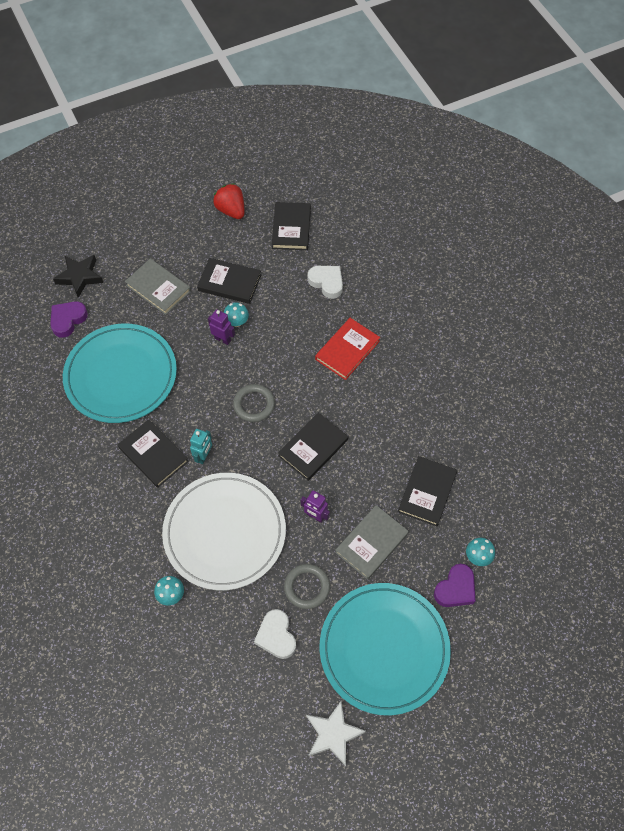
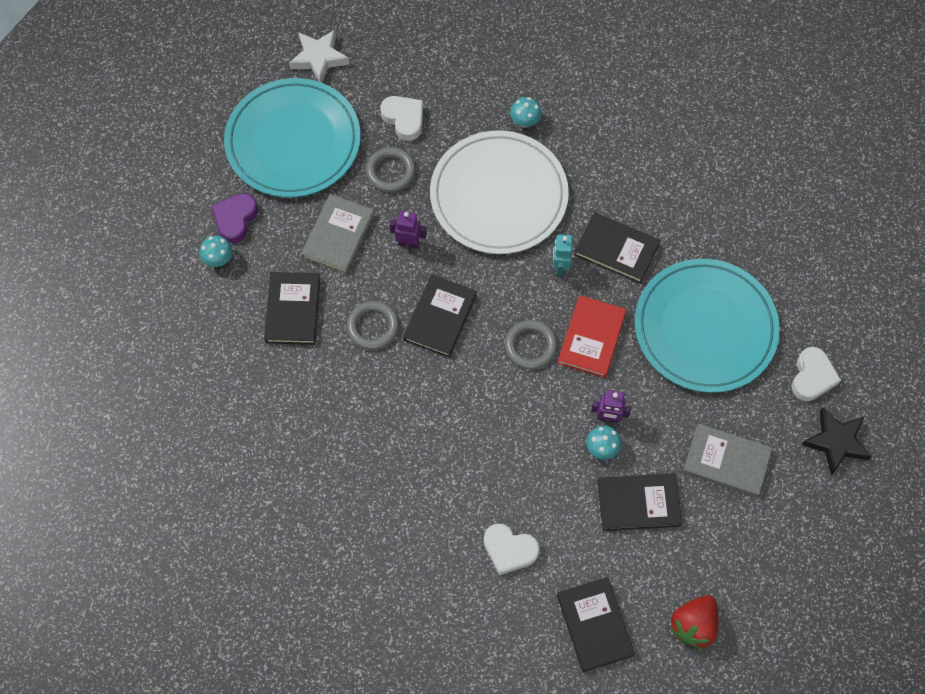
camera: 160 degrees right, 5 degrees up
purple heart [50,301,88,338] -> white heart [792,347,841,401]
red strawberry [213,183,244,219] -> red strawberry turned 90 degrees clockwise [669,595,718,650]
red book [315,318,380,380] -> red book moved to [558,295,627,378]
none -> grey ring [347,301,399,350]

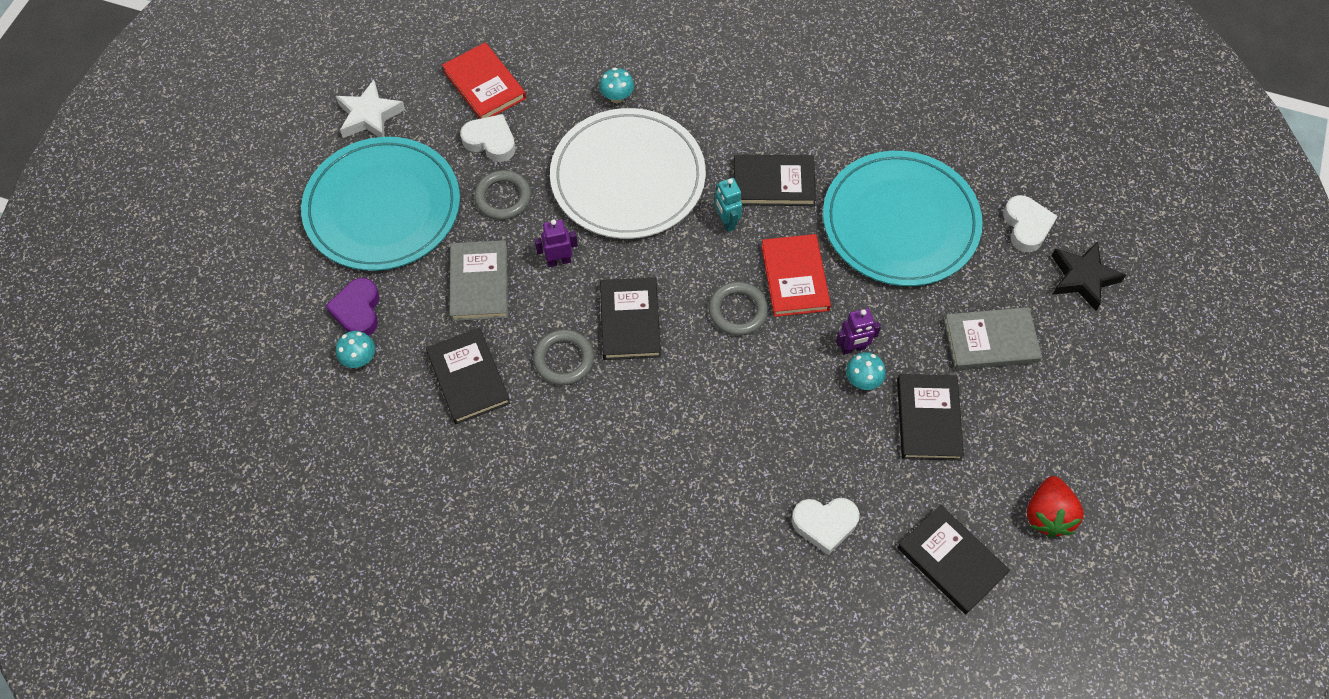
camera: 25 degrees left, 5 degrees down
black book [598,473,682,531] -> black book turned 60 degrees counterclockwise [897,374,964,461]
none -> red book [442,42,526,119]

